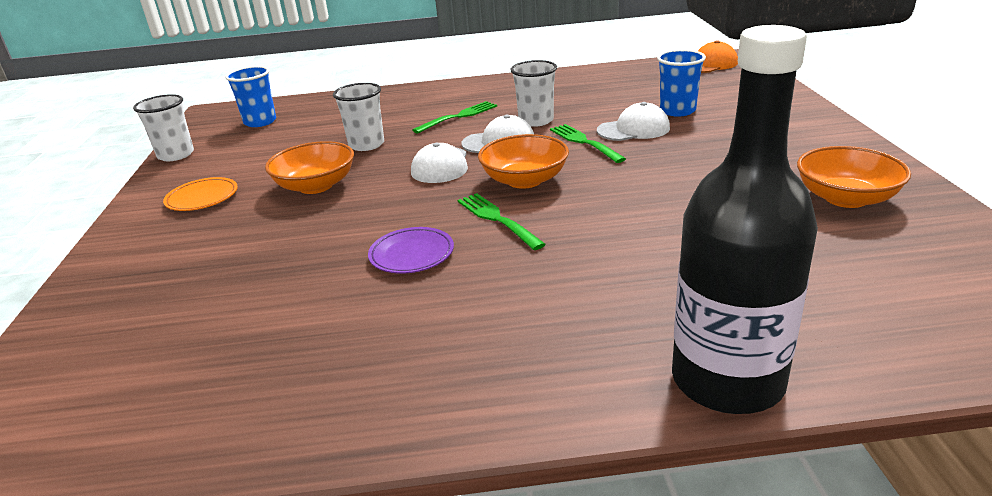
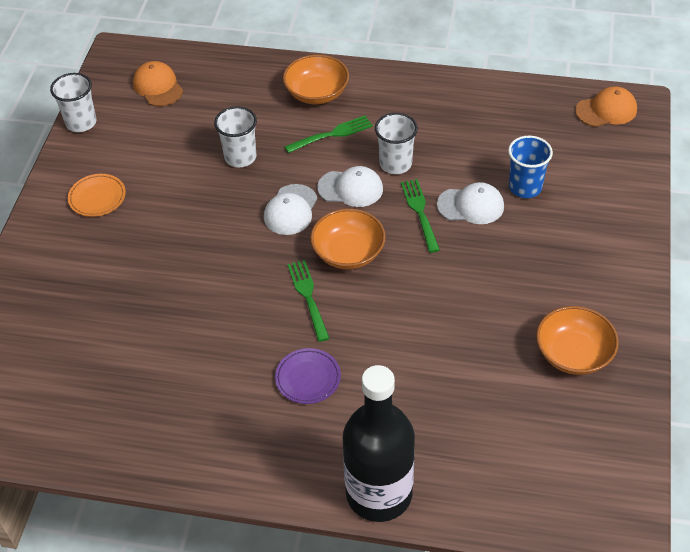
camera: 15 degrees right, 20 degrees up
blue cup [225,66,276,127] -> orange cap [133,61,183,106]
orange bowl [265,141,354,194] -> orange bowl moved to [283,55,349,104]
purple plate [368,227,454,273] -> purple plate moved to [275,348,341,404]

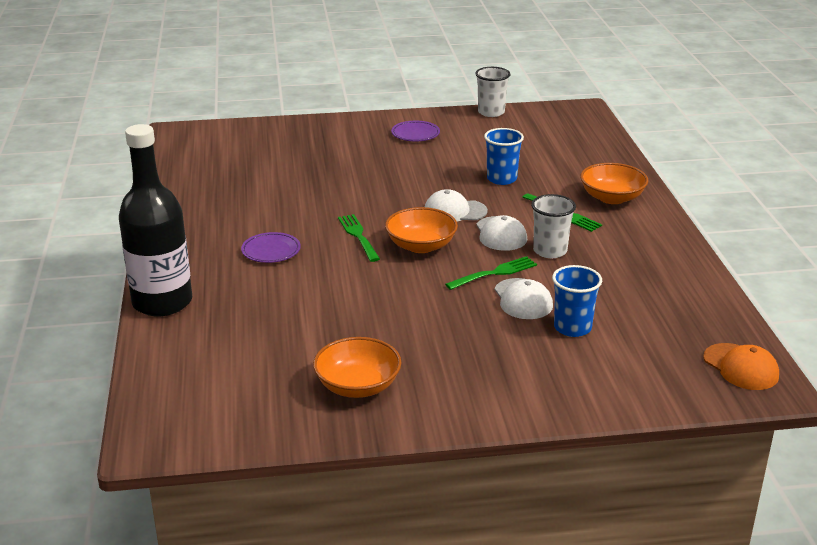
camera: 70 degrees right, 20 degrees down
orange plate [68,174,126,217] -> purple plate [391,121,440,141]
orange cap [133,61,183,106] -> none
white cup [214,106,257,167] -> blue cup [484,128,524,185]
green fork [287,260,330,342] -> green fork turned 75 degrees counterclockwise [338,214,380,262]

